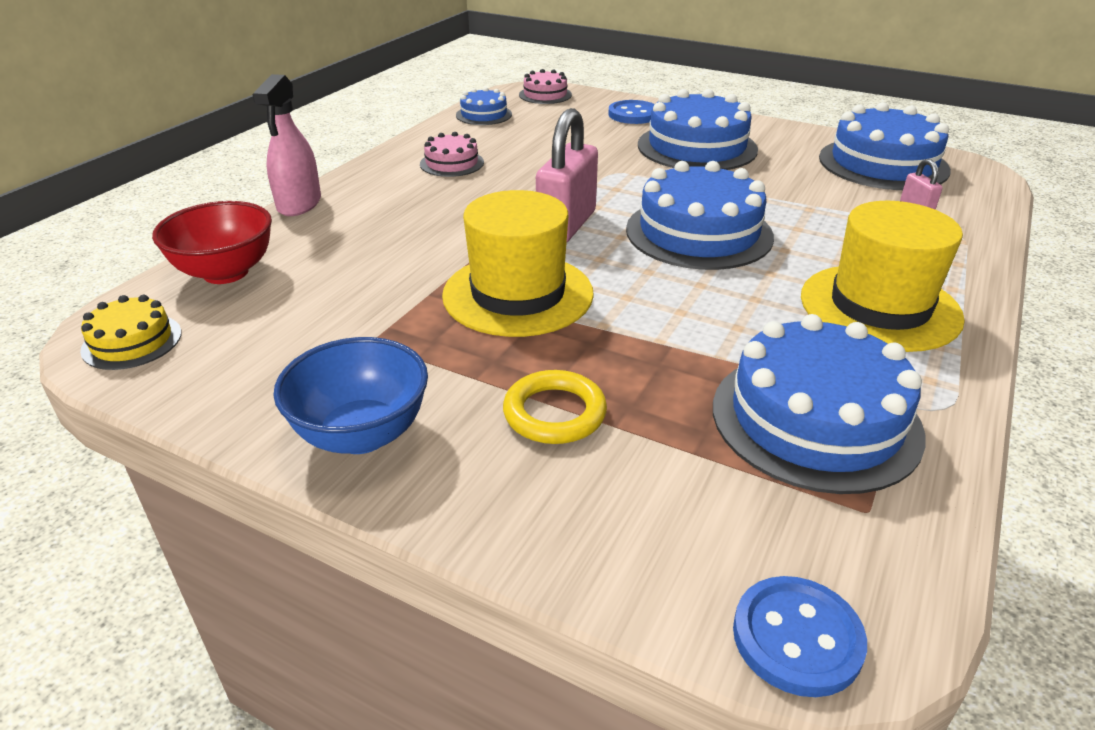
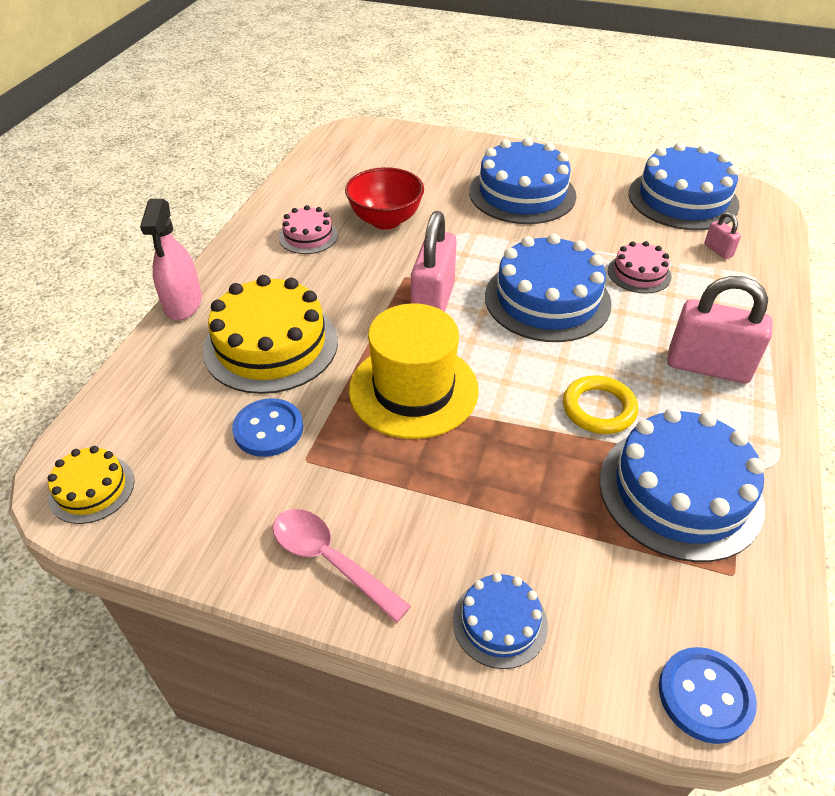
camera: 10 degrees left, 10 degrees up
red bowl [152,201,272,284] -> red bowl moved to [345,167,424,229]
blue bowl [273,337,428,454] -> pink spoon [273,509,411,623]
blue cake [456,87,512,125] -> blue cake moved to [453,573,548,669]
yellow ring [503,370,607,444] -> yellow ring moved to [563,375,638,434]
pink cake [519,69,572,104] -> pink cake moved to [608,241,671,294]
blue button [608,100,655,124] -> blue button moved to [232,398,303,457]
yellow hat [801,201,965,352] -> pink padlock [667,276,773,384]
none -> yellow cake [203,275,338,394]

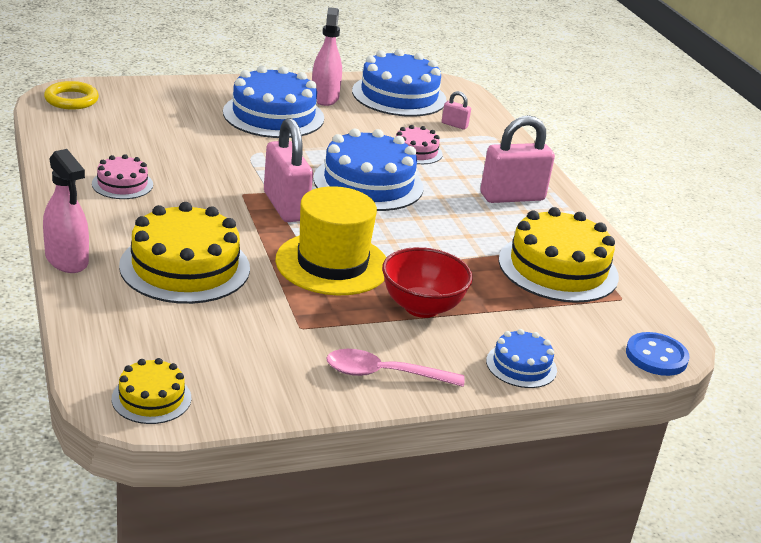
camera: 40 degrees left, 15 degrees down
blue button [232,398,303,457] -> none
red bowl [345,167,424,229] -> red bowl moved to [382,247,473,318]
yellow ring [563,375,638,434] -> yellow ring moved to [44,81,99,110]
blue cake [600,408,765,562] -> yellow cake [499,207,619,303]
none -> pink spray bottle [312,7,342,106]

